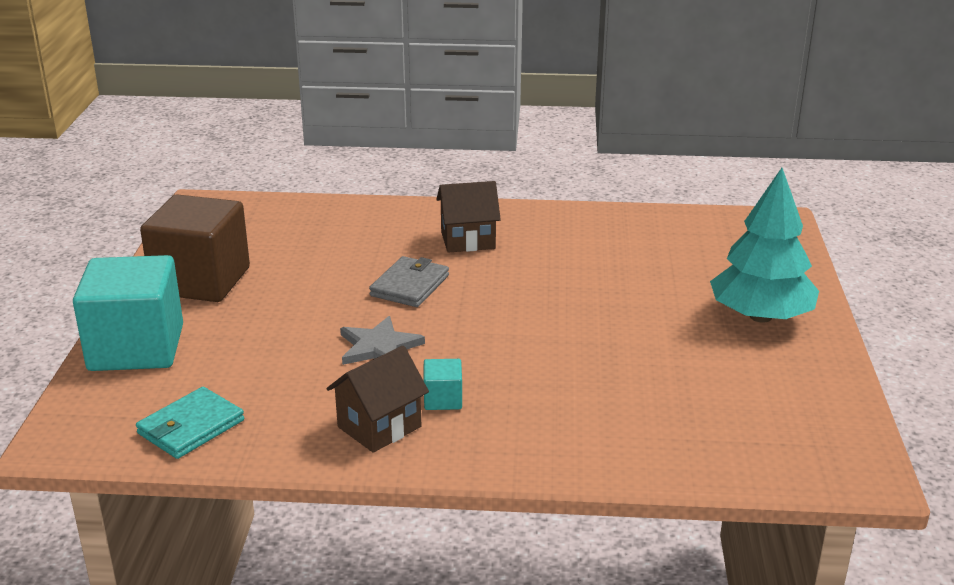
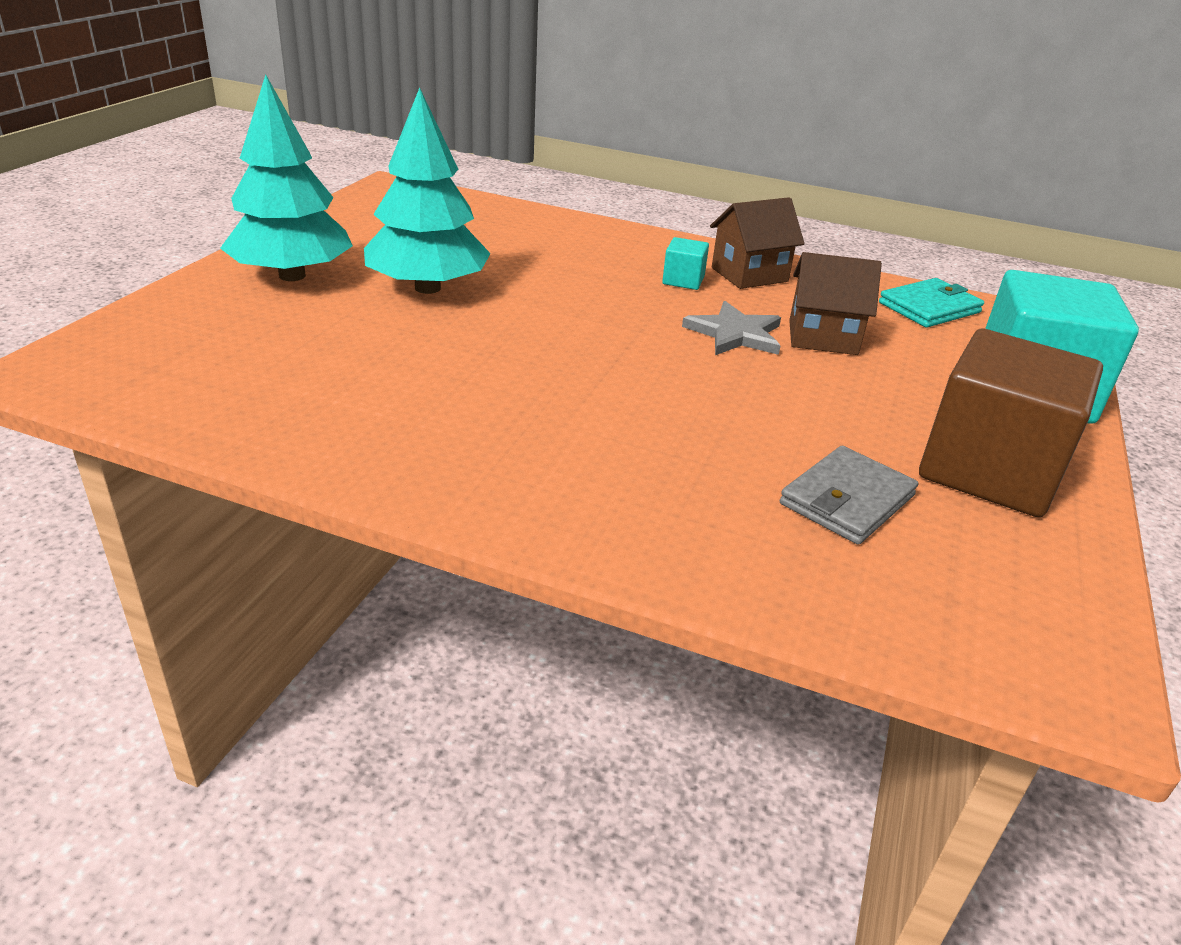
camera: 165 degrees left, 5 degrees up
grey wallet [369,256,449,307] -> grey wallet moved to [780,446,918,545]
brown house [436,181,501,253] -> brown house moved to [789,252,882,355]
none -> turquoise tree [364,87,491,294]

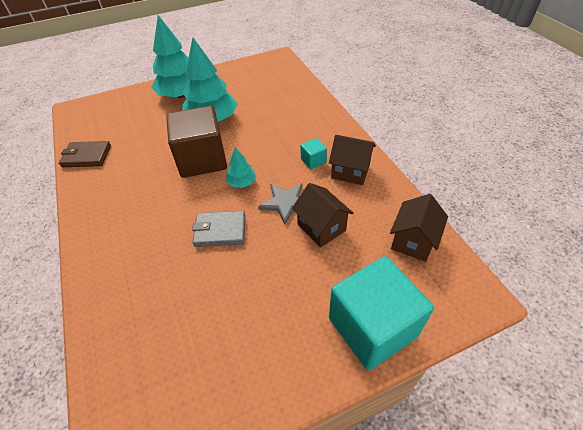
camera: 50 degrees right, 15 degrees up
grey wallet [780,446,918,545] -> grey wallet moved to [192,211,246,247]
turquoise wallet [879,278,984,328] -> brown house [390,194,448,262]
brown cube [919,329,1103,517] -> brown cube moved to [166,106,227,178]
none -> brown wallet [59,141,111,167]
none -> turquoise tree [226,147,256,188]

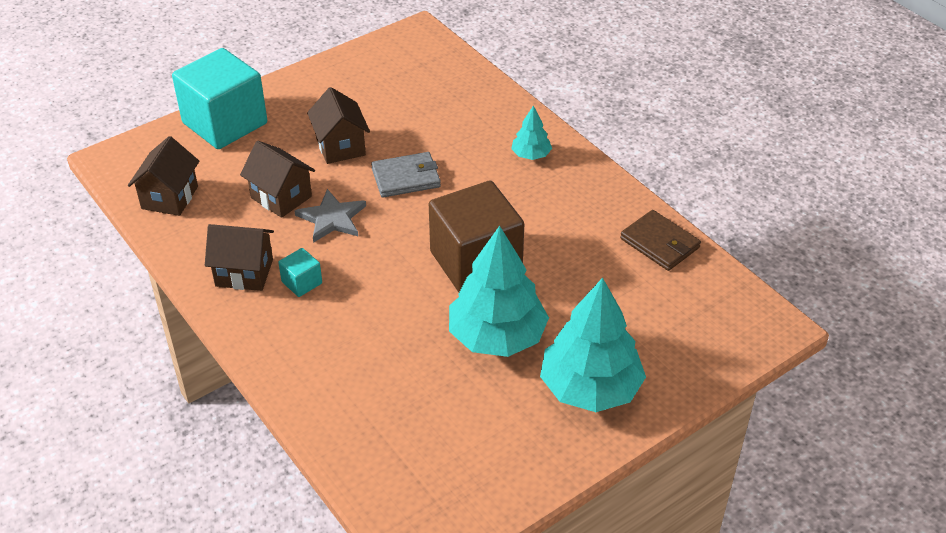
camera: 165 degrees right, 5 degrees down
brown wallet [59,141,111,167] -> brown wallet turned 60 degrees clockwise [620,210,701,271]
turquoise tree [226,147,256,188] -> turquoise tree moved to [511,106,552,160]
none -> brown house [307,87,370,164]

